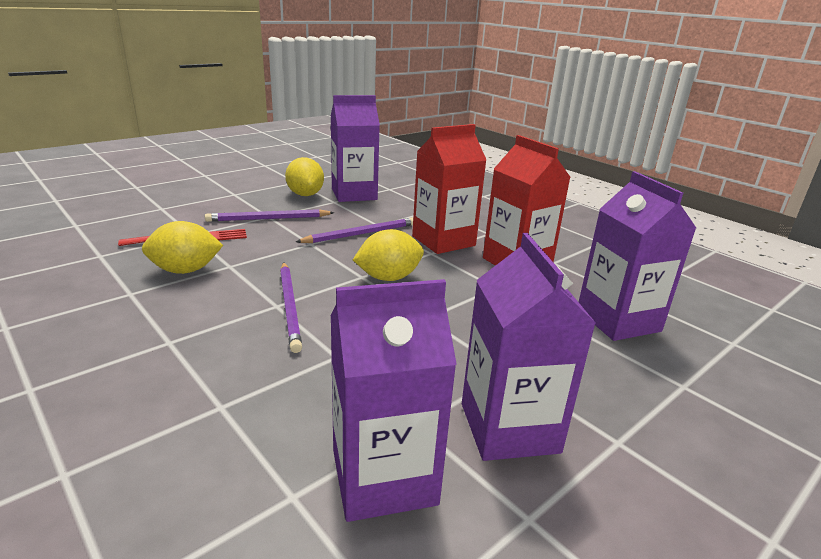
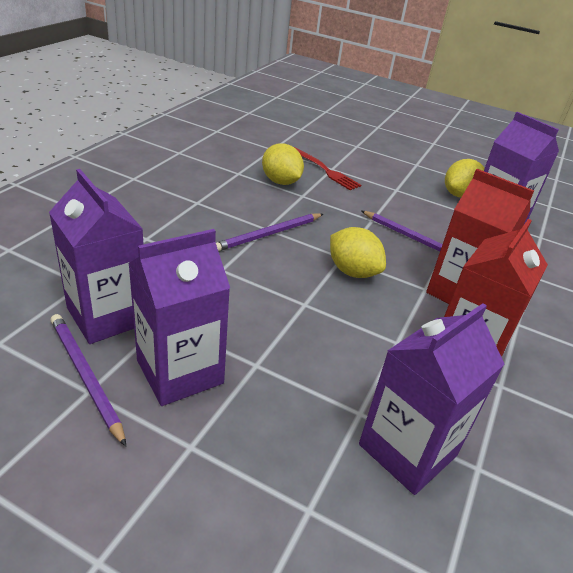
camera: 65 degrees right, 10 degrees up
purple pencil [205,209,335,222] -> purple pencil moved to [51,314,126,446]

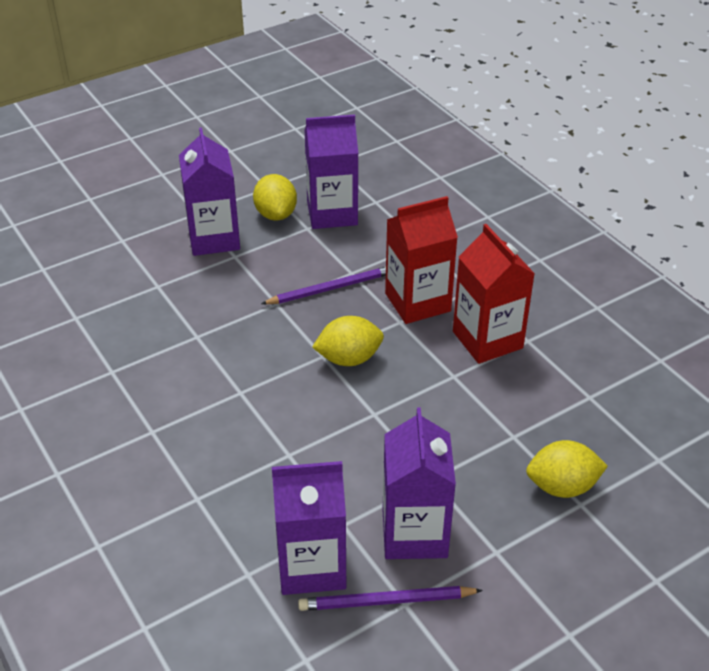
camera: 55 degrees left, 5 degrees up
purple pencil [216,213,323,251] -> none
yellow lemon [262,143,304,185] -> yellow lemon moved to [526,440,608,498]
red fork [294,147,361,190] -> none
purple carton [359,303,505,495] -> purple carton moved to [179,128,240,256]

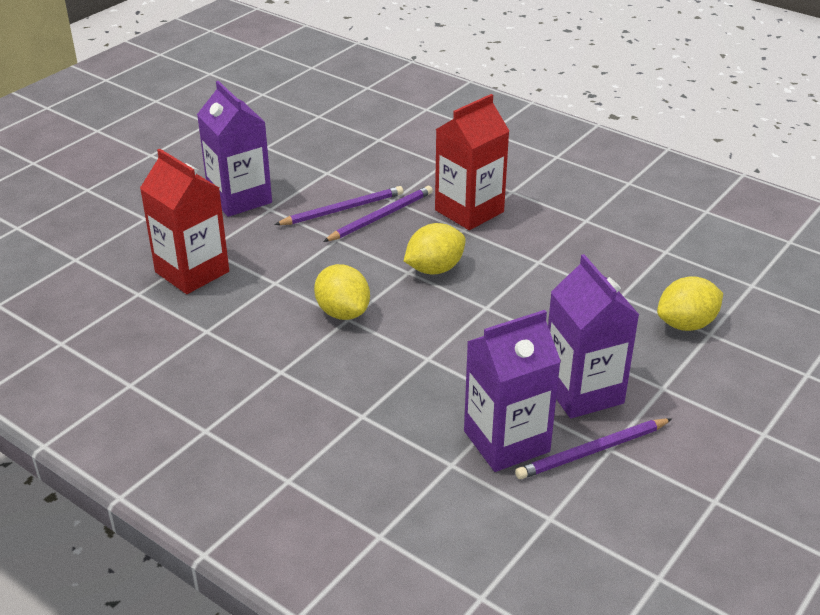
camera: 20 degrees left, 5 degrees down
yellow lemon [253,174,297,221] -> yellow lemon moved to [314,264,370,320]
purple carton [304,115,358,229] -> none
red carton [453,224,535,364] -> red carton moved to [140,149,229,294]
none -> purple pencil [274,186,403,225]

